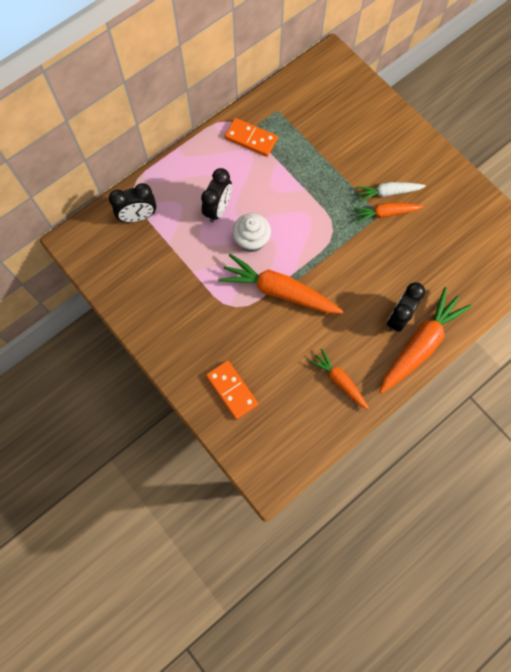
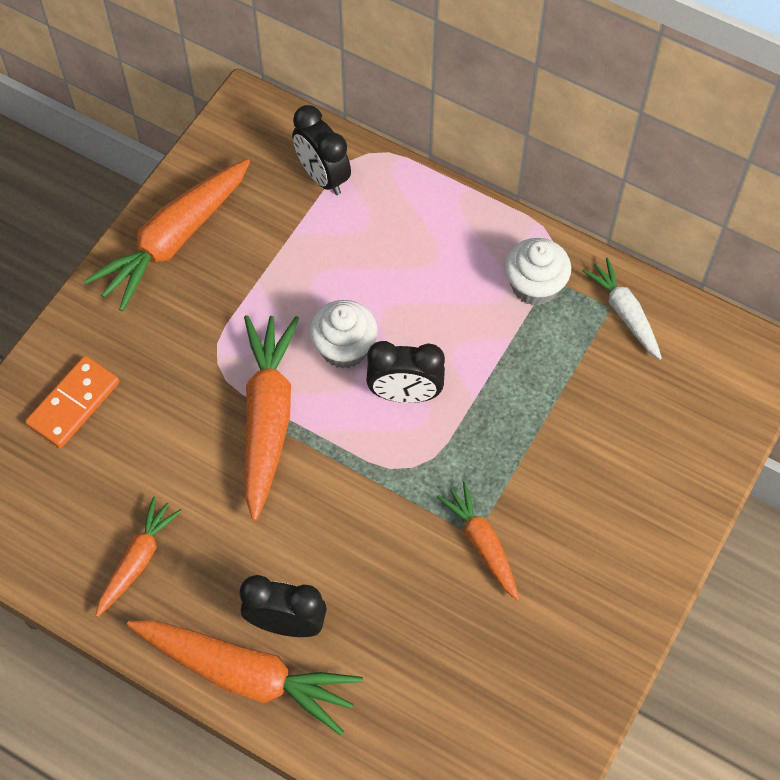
camera: 70 degrees right, 10 degrees down
black clock [201,168,232,223] -> black clock moved to [366,341,445,403]
orange domino [225,118,278,157] -> white cupcake [505,238,571,305]
white carrot [356,182,426,202] -> white carrot moved to [582,258,662,360]
none -> orange carrot [84,159,250,311]

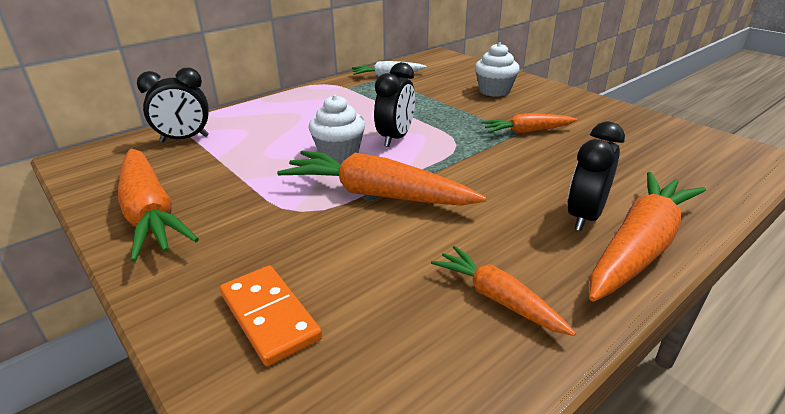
camera: 70 degrees left, 30 degrees down
white cupcake [505,238,571,305] -> white cupcake moved to [475,43,520,97]

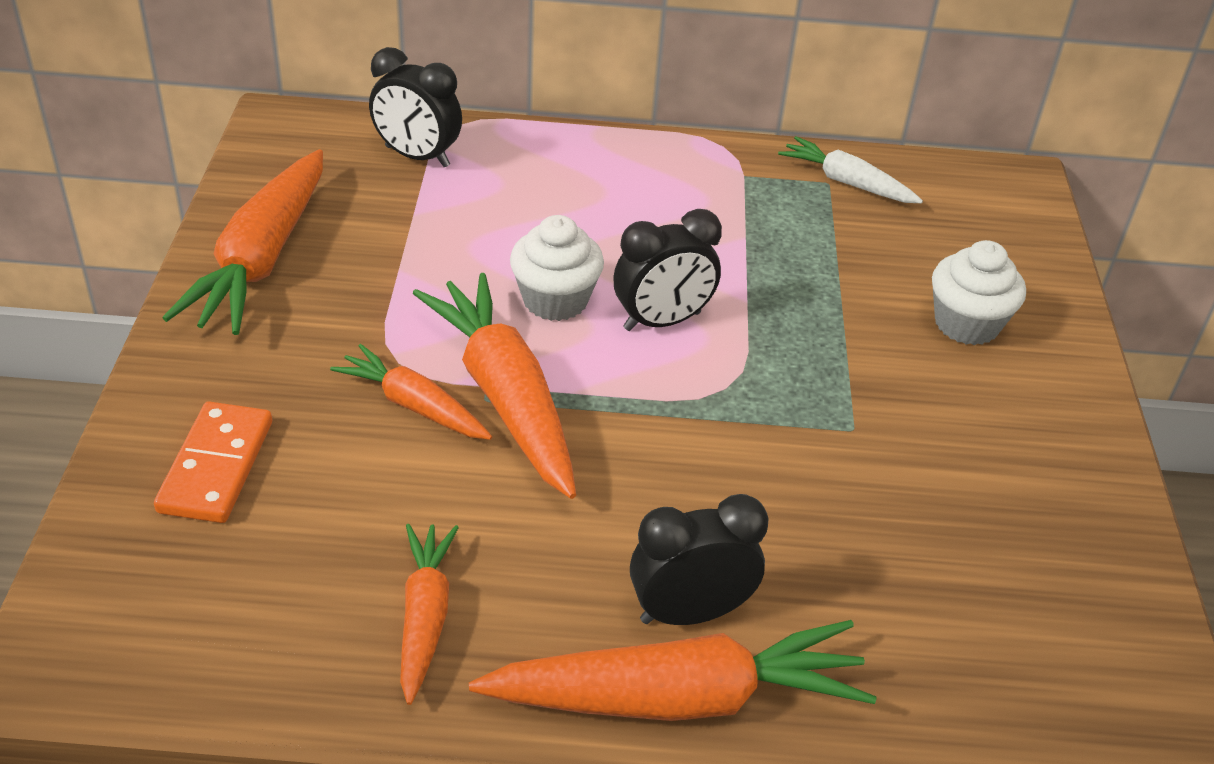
camera: 40 degrees right, 10 degrees up
orange carrot [482,113,577,134] -> orange carrot moved to [330,344,492,440]

